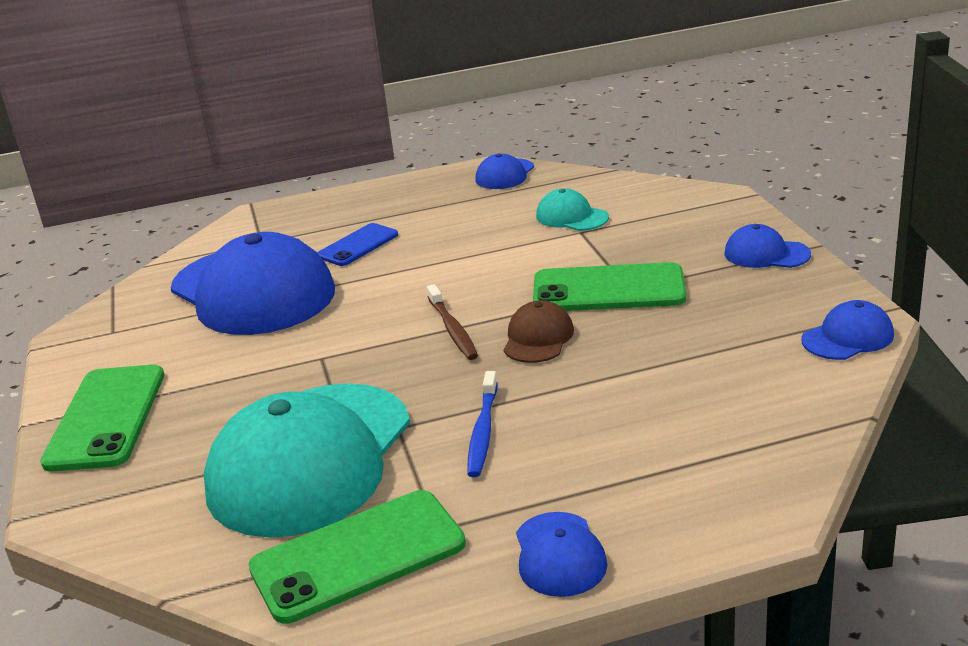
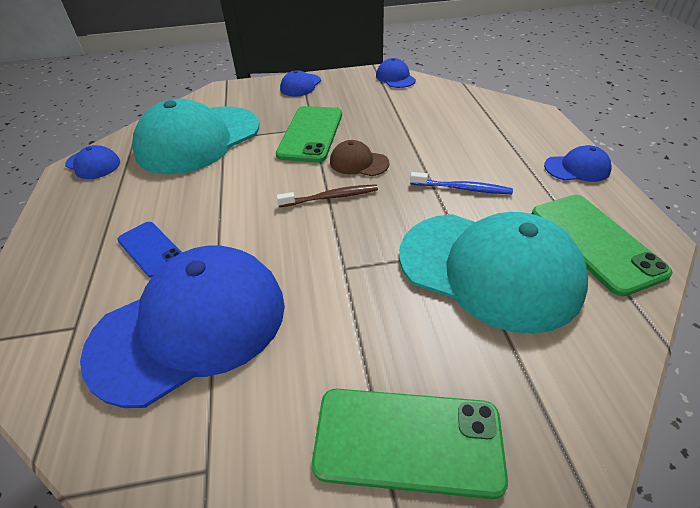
camera: 85 degrees left, 15 degrees up
turquoise cap [536,188,609,231] -> turquoise cap [132,99,260,175], size x2.30

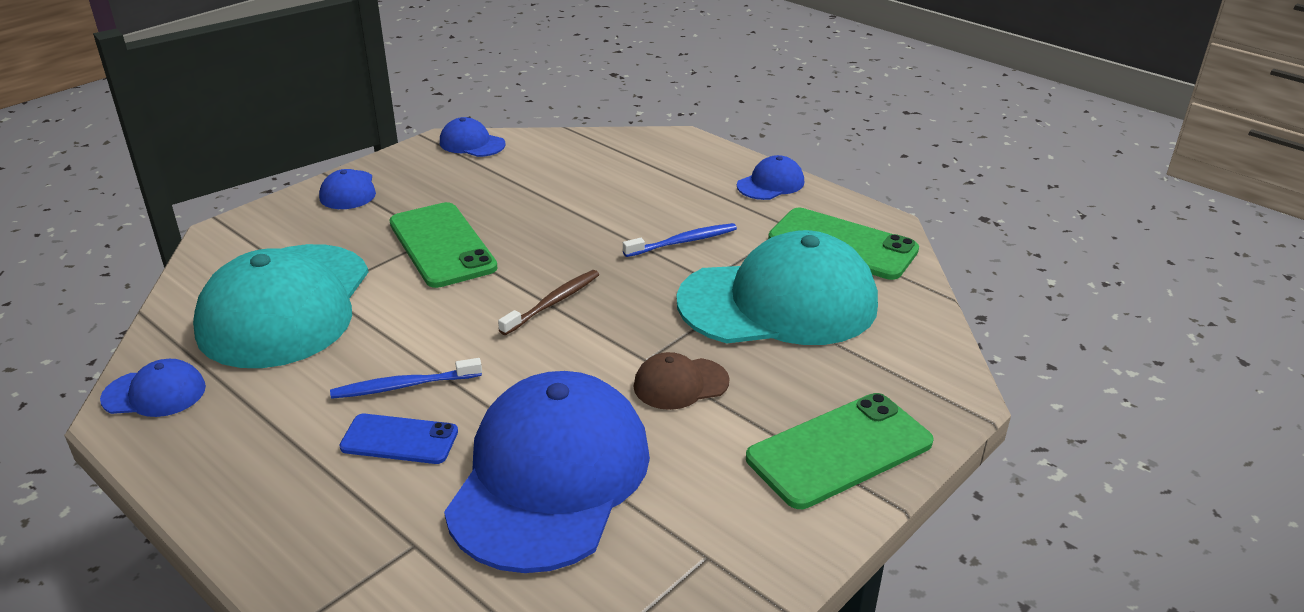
camera: 40 degrees left, 10 degrees down
brown cap [330,140,389,176] -> brown cap moved to [633,352,730,410]
none -> blue toothbrush [330,358,482,399]

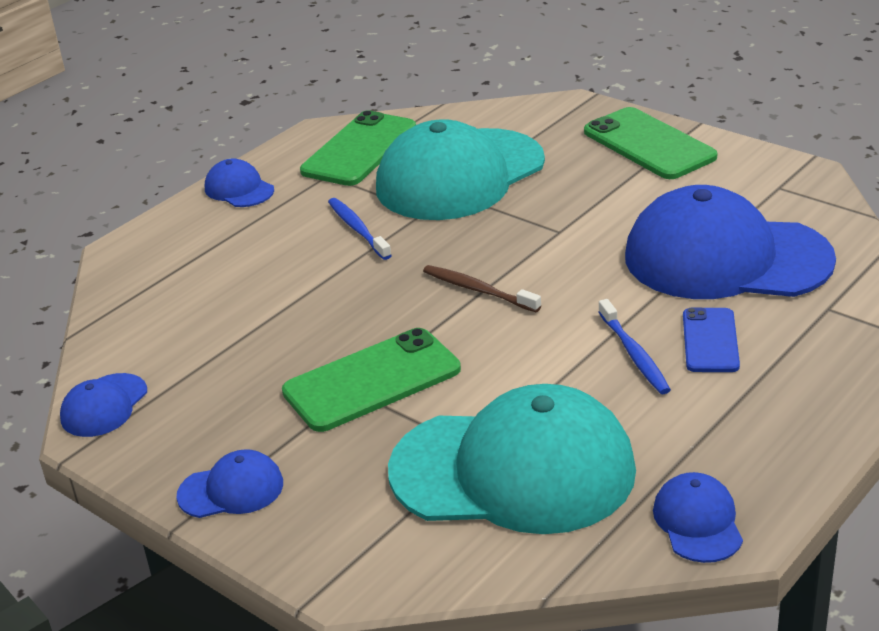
camera: 90 degrees left, 0 degrees up
brown cap [633,352,730,410] -> none
turquoise cap [677,230,878,345] -> turquoise cap turned 120 degrees counterclockwise [376,119,545,220]

